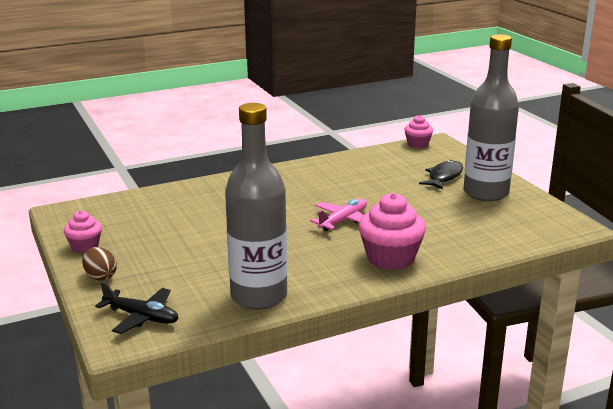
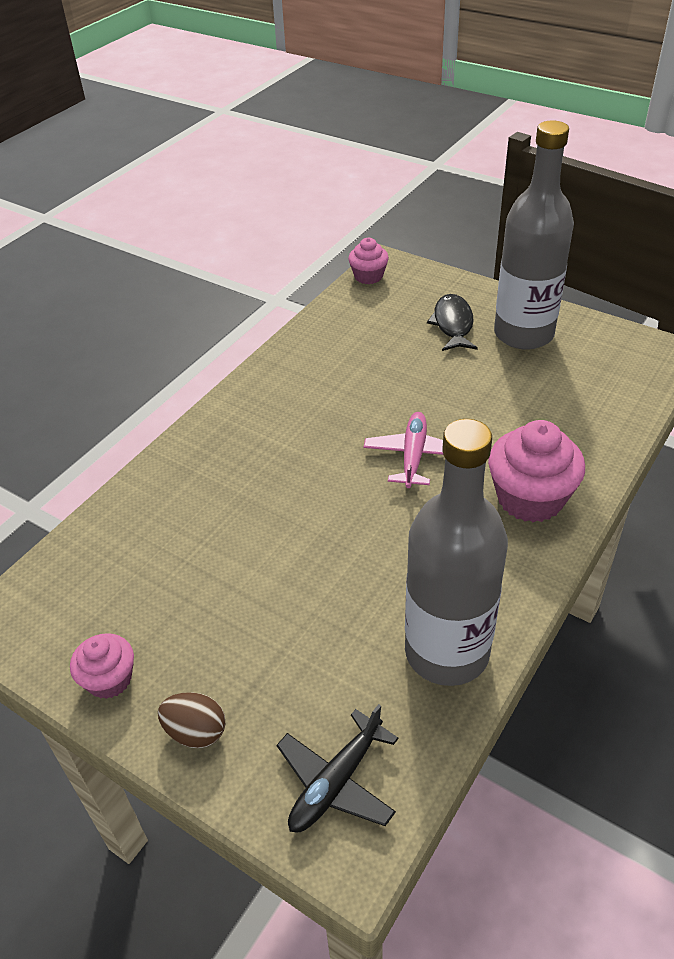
camera: 30 degrees left, 20 degrees up
black plane [95,281,178,334] -> black plane turned 135 degrees clockwise [277,704,399,832]

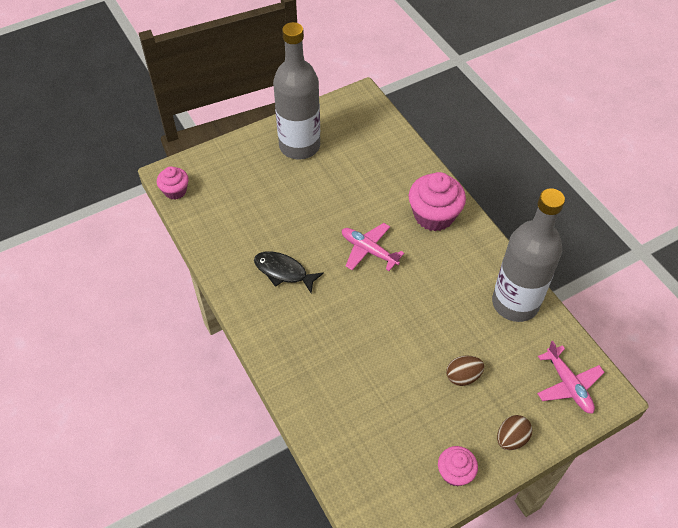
camera: 65 degrees left, 10 degrees up
black plane [277,704,399,832] -> pink plane [537,341,605,414]
black fish [427,294,478,351] -> black fish moved to [254,251,324,293]
none -> brown egg [446,356,484,386]

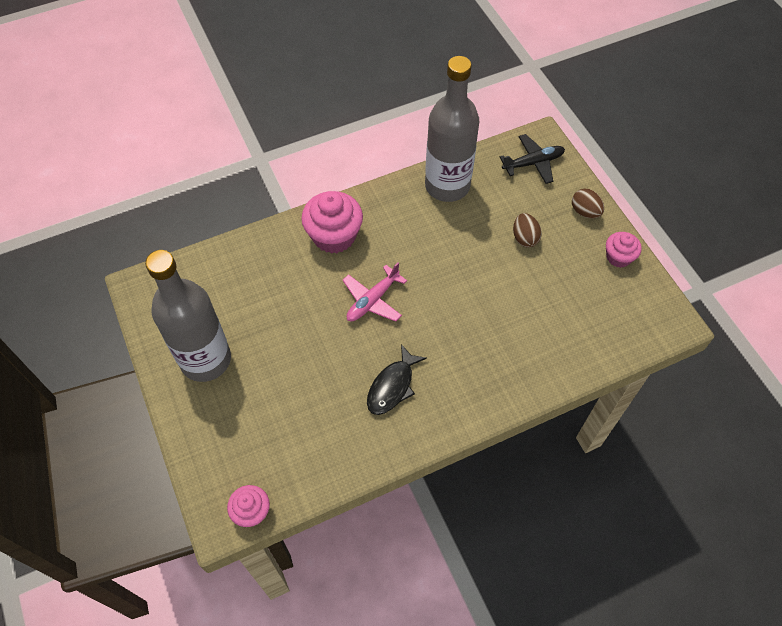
camera: 85 degrees left, 5 degrees up
pink plane [537,341,605,414] -> black plane [500,134,565,184]

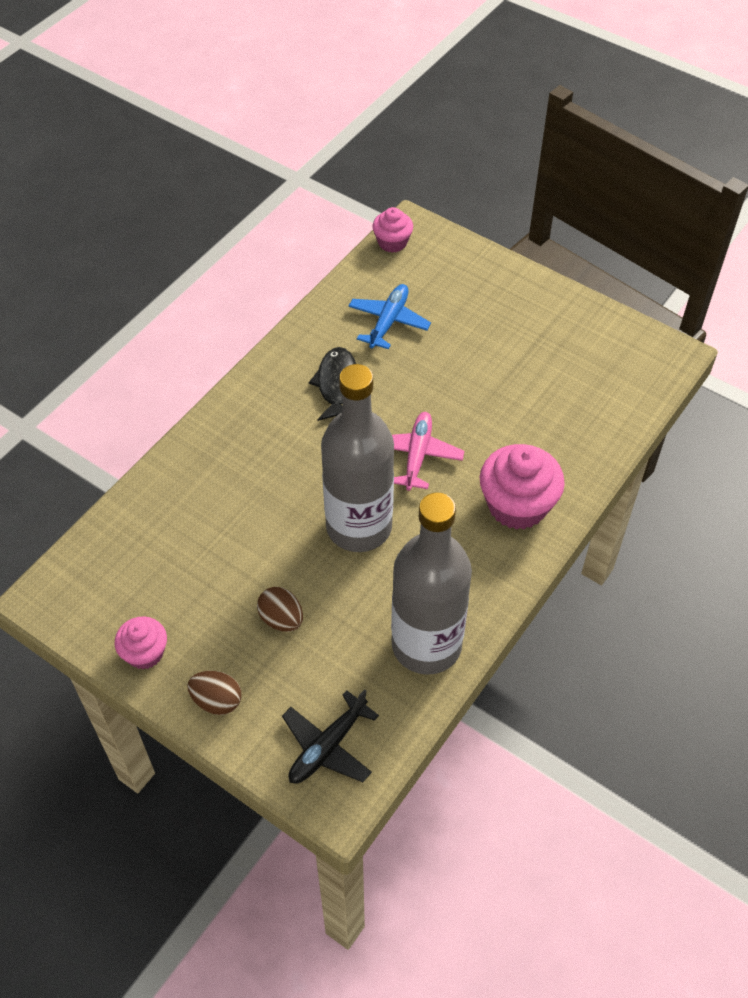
camera: 150 degrees right, 5 degrees down
grey bottle [145,250,231,382] -> grey bottle moved to [321,364,394,552]
none -> blue plane [348,284,431,349]

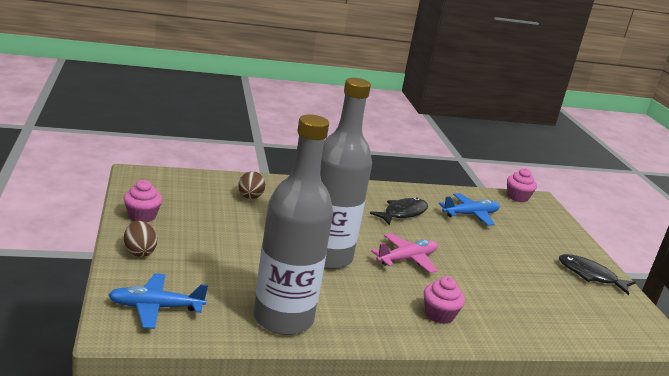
camera: 40 degrees right, 30 degrees down
brown egg [257,587,303,632] -> brown egg moved to [238,171,266,199]
black plane [282,689,379,784] -> blue plane [108,273,208,329]
pink cupcake [480,444,565,530] -> pink cupcake [424,276,465,324], size x0.58
none -> black fish [559,254,636,295]

